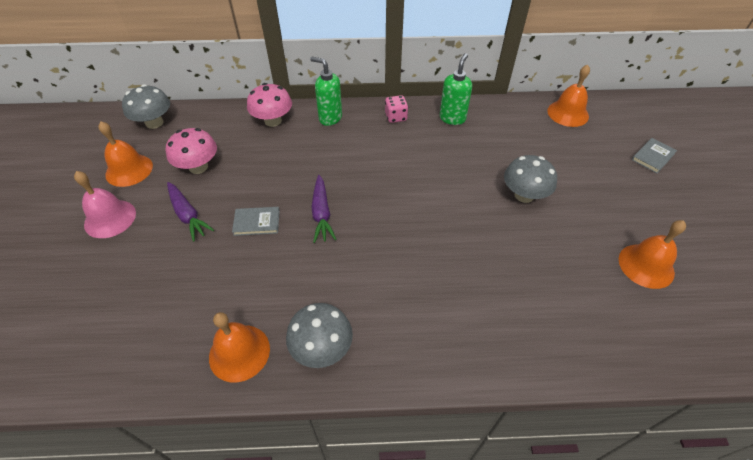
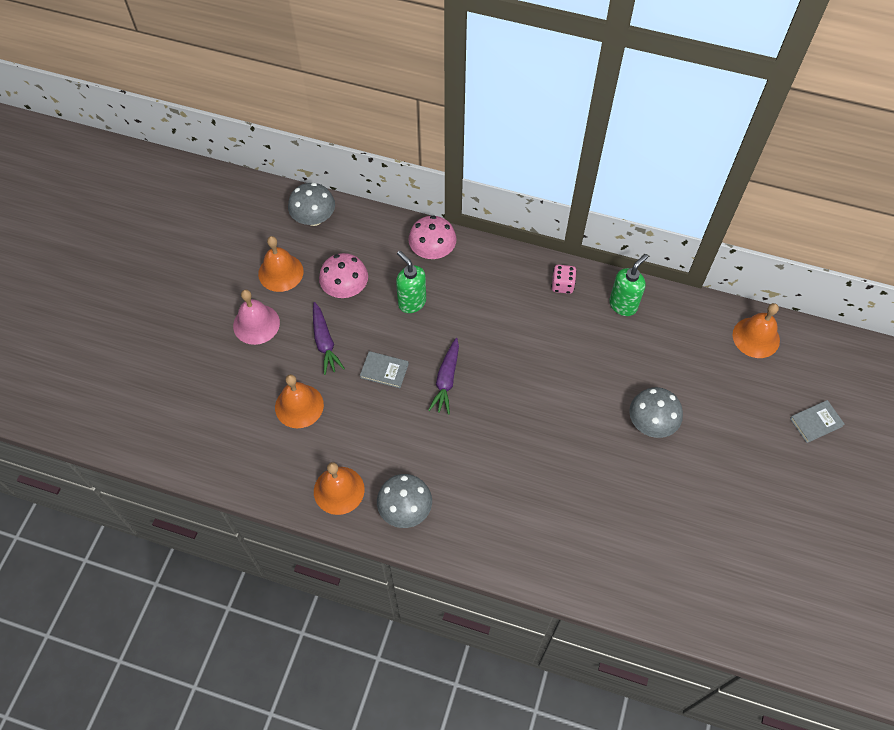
camera: 20 degrees right, 10 degrees up
green soap dispenser [310,57,342,126] -> green soap dispenser moved to [396,251,426,313]
orange bell [619,220,686,289] -> orange bell moved to [275,374,324,428]

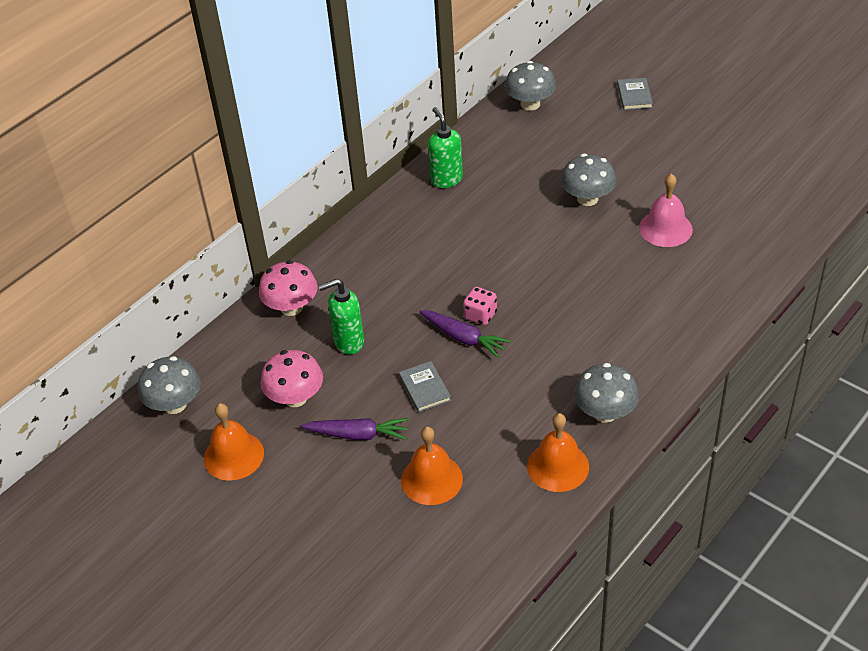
camera: 65 degrees left, 15 degrees down
pink bell [233,290,280,345] -> pink bell moved to [639,174,693,247]
grey book [360,351,409,388] -> grey book turned 60 degrees counterclockwise [399,361,451,412]
pink dice [551,265,577,294] -> pink dice moved to [463,287,497,325]
orange bell [733,303,780,358] -> grey mushroom [505,61,556,111]

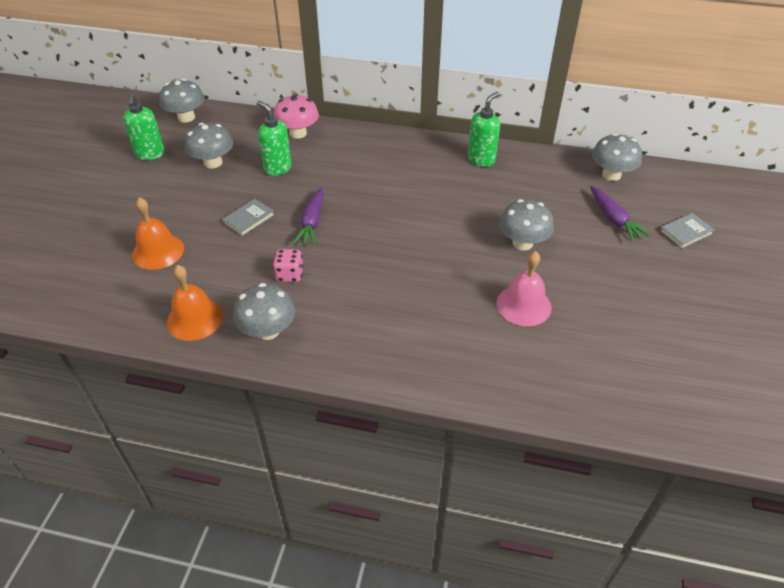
camera: 60 degrees right, 0 degrees up
orange bell [204,403,264,481] -> green soap dispenser [123,93,165,161]
pink mushroom [260,350,323,407] -> grey mushroom [185,123,233,169]
purple carrot [301,418,409,440] -> purple carrot moved to [590,186,651,242]
pink dice [463,287,497,325] -> pink dice moved to [273,249,303,282]

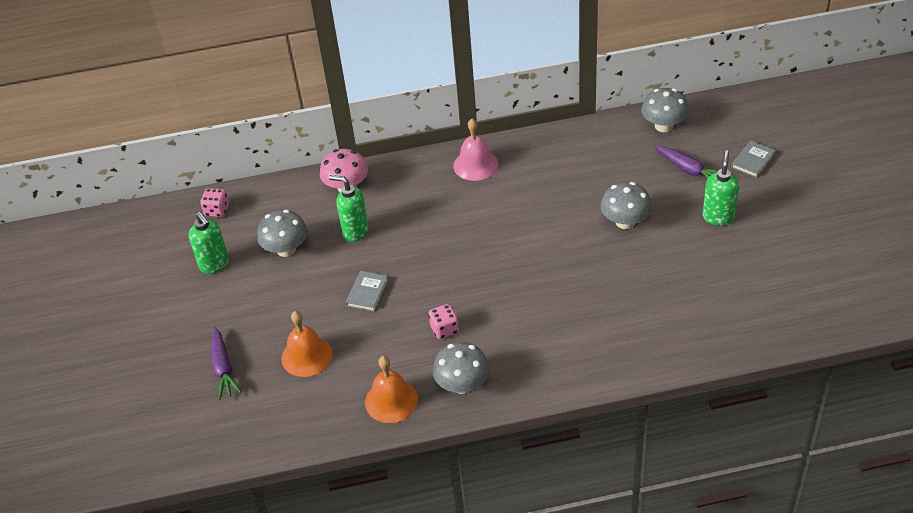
camera: 20 degrees left, 0 degrees up
grey mushroom [159,79,205,123] -> pink dice [200,188,229,217]
purple carrot [293,187,324,246] -> purple carrot moved to [211,327,242,400]
green soap dispenser [468,92,500,167] -> green soap dispenser moved to [702,151,739,226]
pink bell [496,251,552,326] -> pink bell moved to [453,119,498,181]

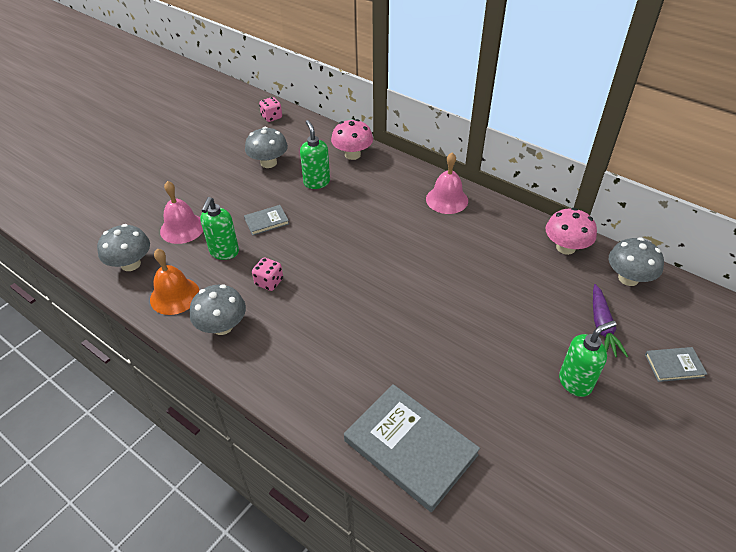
camera: 45 degrees right, 0 degrees up
green soap dispenser [189,212,229,274] -> green soap dispenser moved to [200,197,239,260]
purple carrot [211,327,242,400] -> none
orange bell [281,311,333,377] -> pink bell [160,181,203,244]
grey mushroom [601,182,652,229] -> grey mushroom moved to [97,224,150,271]
none -> grey book [344,384,480,512]
none -> pink mushroom [546,208,597,255]

